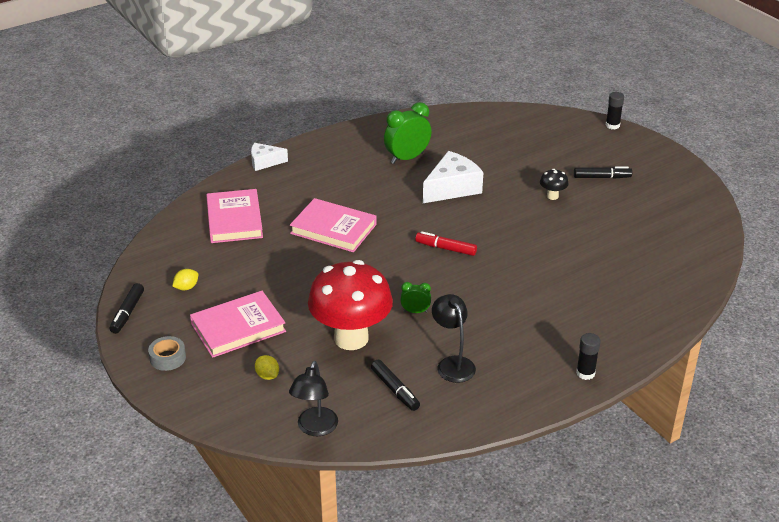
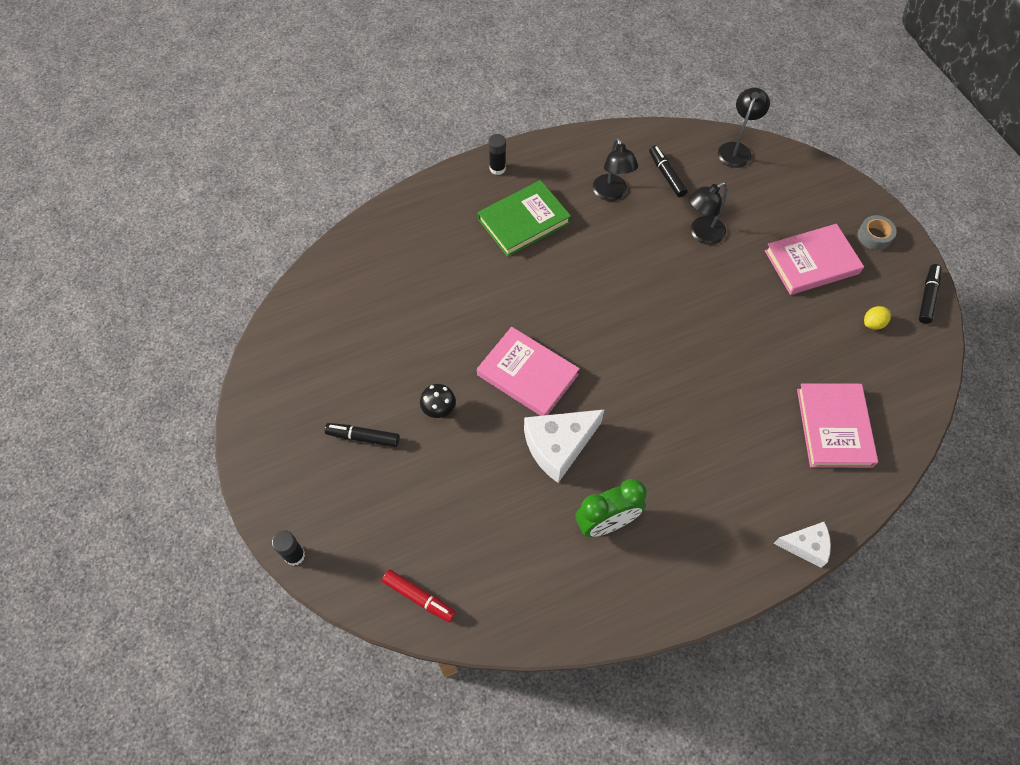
camera: 170 degrees left, 25 degrees up
yellow lemon [255,355,279,380] -> none
pink book [290,198,377,252] -> pink book moved to [477,327,580,416]
red mushroom [308,260,393,350] -> black lamp [688,182,727,245]
green clock [400,282,431,313] -> none
red marker [415,231,477,256] -> red marker moved to [382,569,456,622]
none -> green book [478,180,571,257]

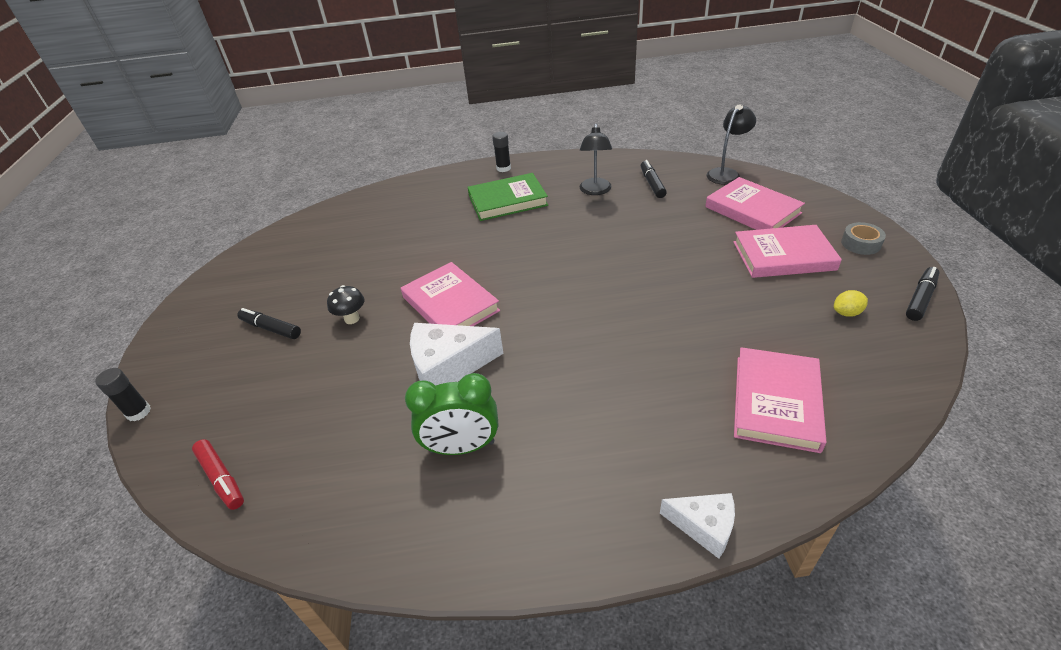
camera: 20 degrees right, 20 degrees down
black lamp [688,182,727,245] -> none
none -> pink book [705,177,805,230]

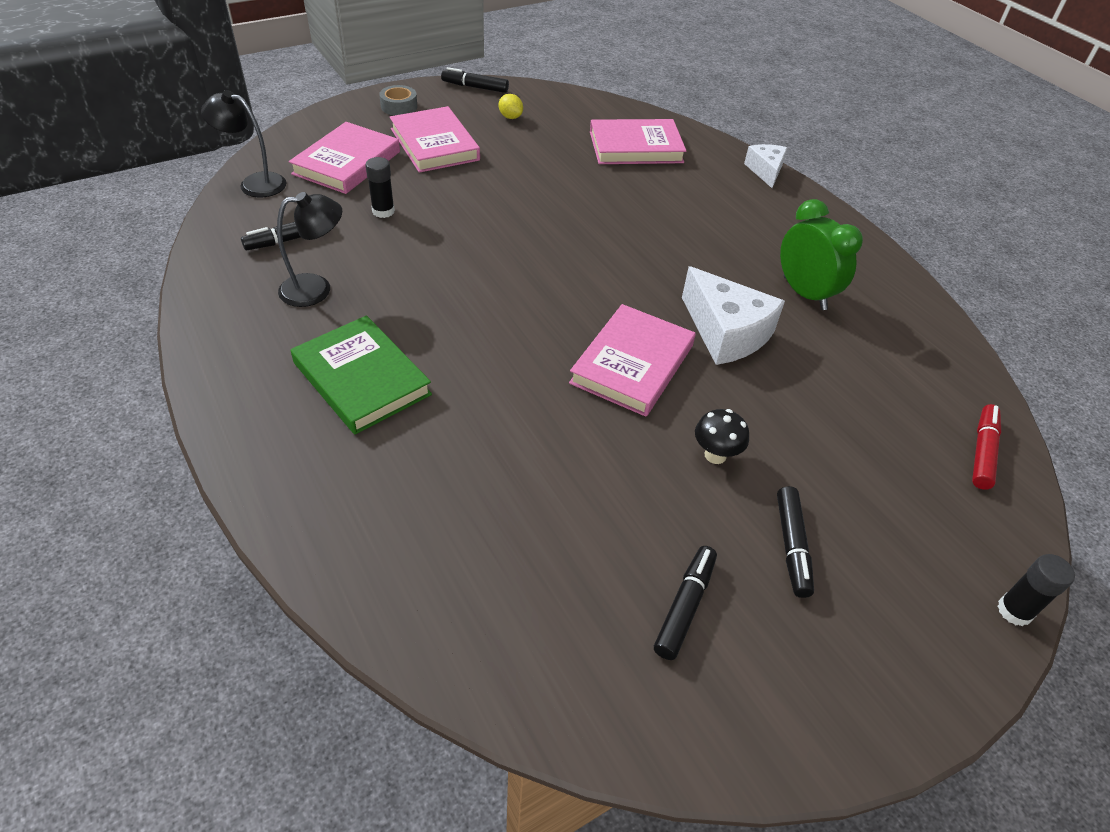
camera: 120 degrees left, 5 degrees up
black glue stick [492,132,511,172] -> black glue stick moved to [365,157,395,218]
none -> black marker [654,546,717,660]

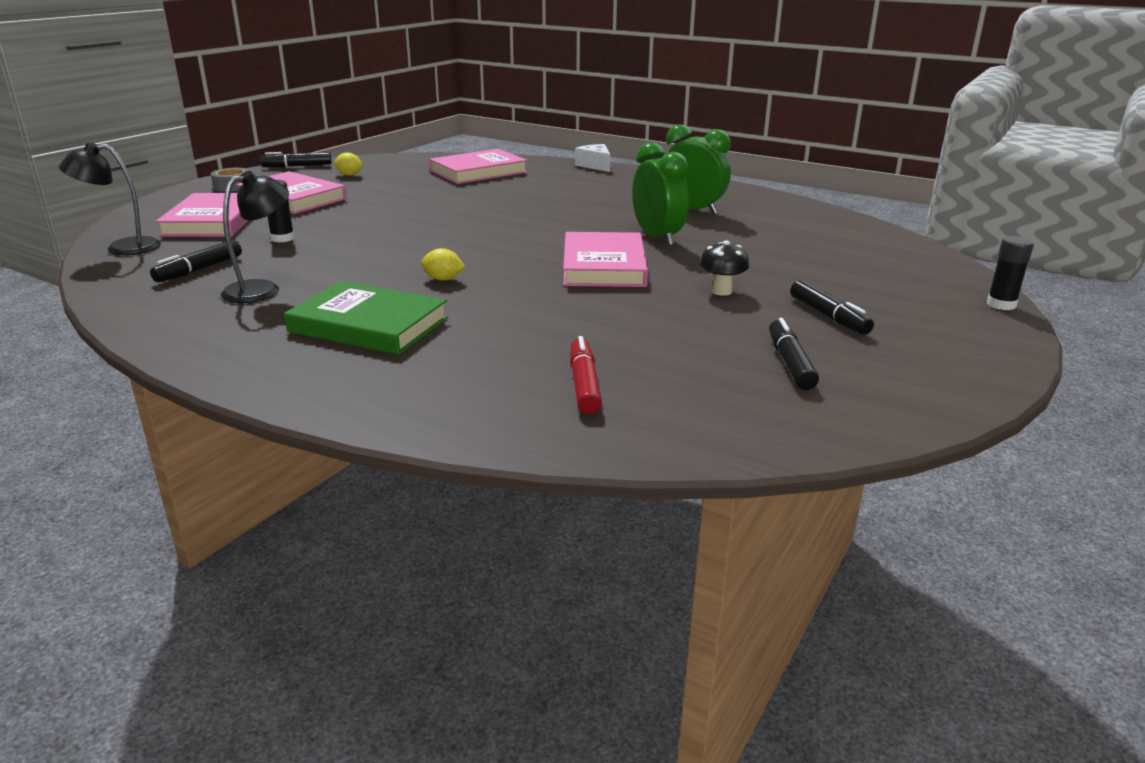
camera: 25 degrees left, 20 degrees down
white cheese [682,266,785,365] -> green clock [632,142,689,246]
red marker [972,404,1001,490] -> red marker moved to [570,336,602,414]
none -> yellow lemon [421,248,465,281]

